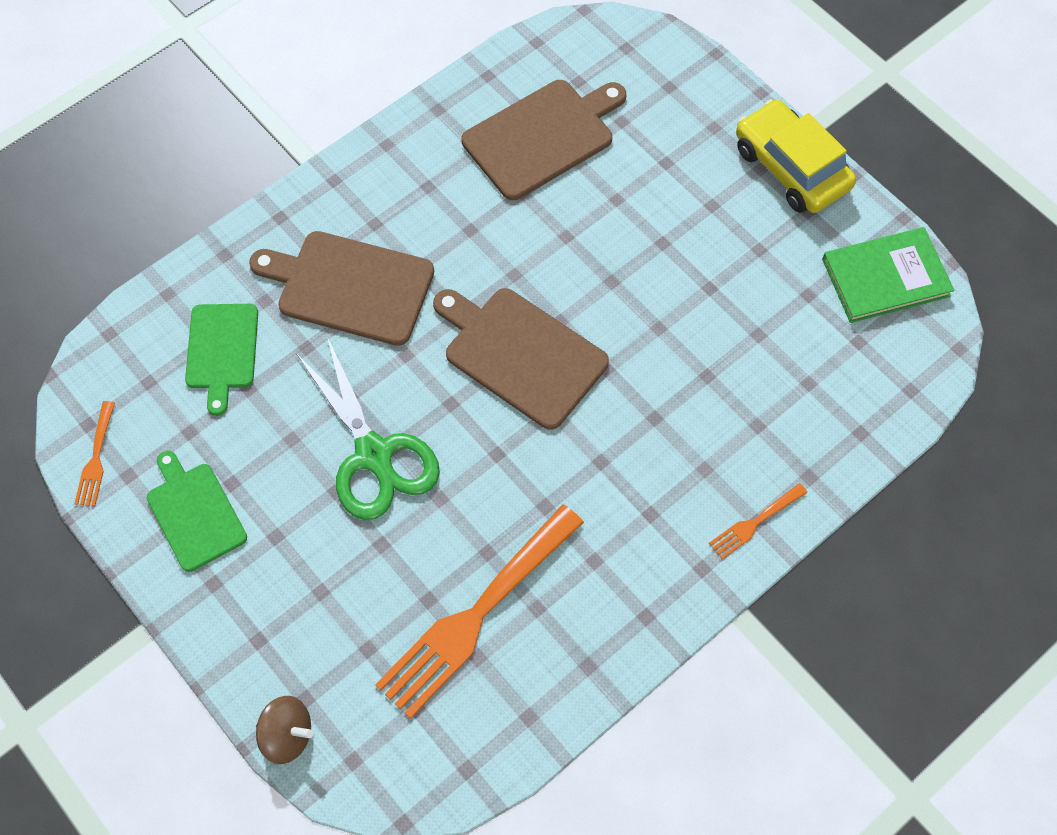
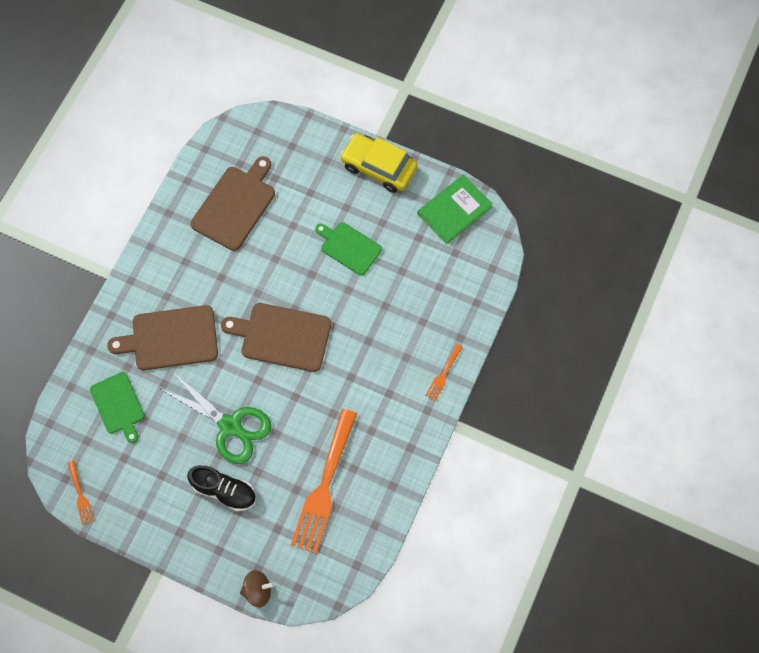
camera: 25 degrees left, 5 degrees up
green cutting board [147,451,247,572] -> green cutting board moved to [315,222,382,276]
none -> black shoe [187,465,256,511]

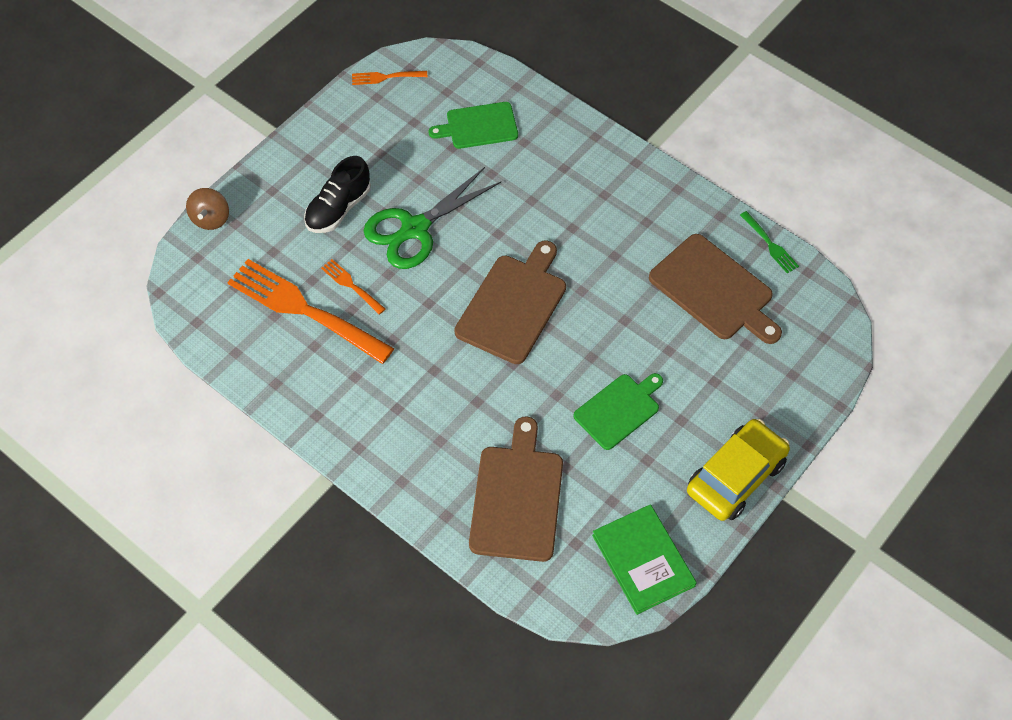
camera: 105 degrees right, 10 degrees down
brown cutting board [107,305,218,370] -> brown cutting board moved to [469,417,563,562]
orange fork [425,344,463,401] -> orange fork moved to [321,259,385,315]
none -> green fork [740,211,799,273]

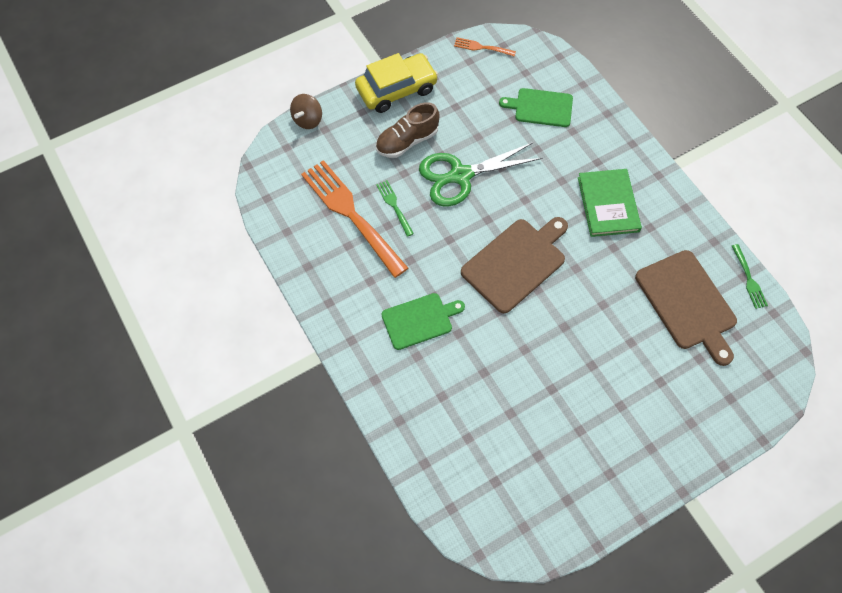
camera: 20 degrees right, 5 degrees up
black shoe [304,156,371,233] -> brown shoe [376,102,440,158]
orange fork [321,259,385,315] -> green fork [376,180,414,237]
brown cutting board [469,417,563,562] -> none
green cutting board [574,373,663,450] -> green cutting board moved to [382,293,465,350]
green book [592,504,697,615] -> green book moved to [578,169,642,237]
yellow car [687,419,790,521] -> yellow car moved to [355,53,438,113]

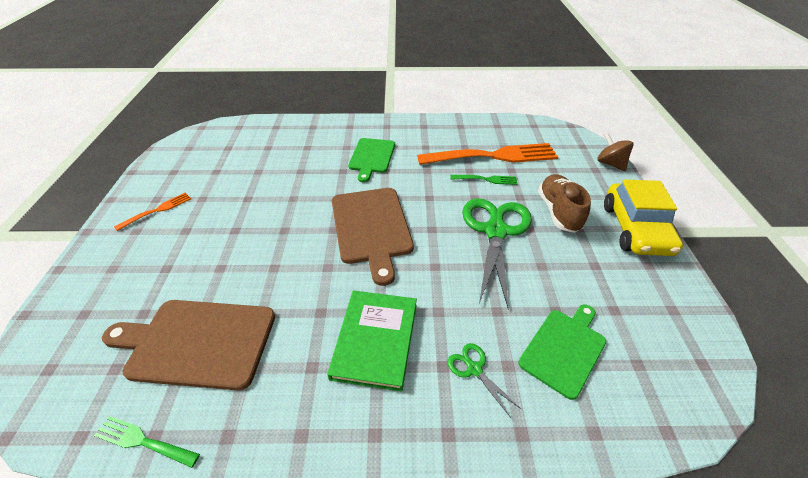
camera: 120 degrees right, 20 degrees down
orange fork [454,37,516,56] -> orange fork moved to [114,193,191,231]
green book [578,169,642,237] -> green book turned 75 degrees clockwise [327,291,417,392]
none -> green scissors [447,343,521,418]

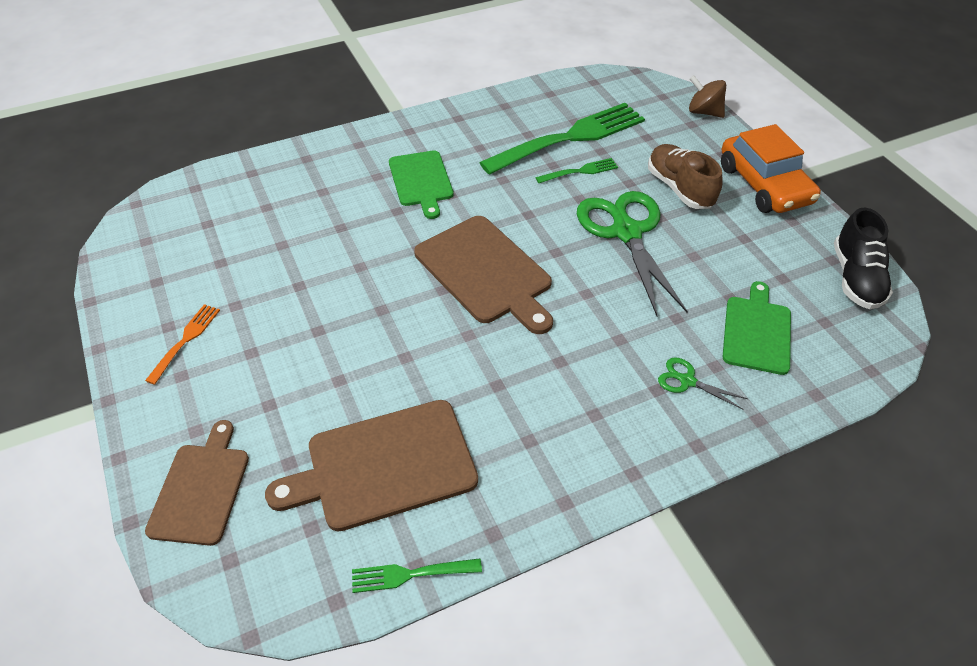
camera: 25 degrees left, 5 degrees up
green book [327,291,417,392] -> none
orange fork [417,143,558,165] -> green fork [479,103,645,175]
yellow car [604,179,683,256] -> orange car [721,124,821,213]
none -> brown cutting board [145,420,249,546]
none -> black shoe [834,208,893,309]

